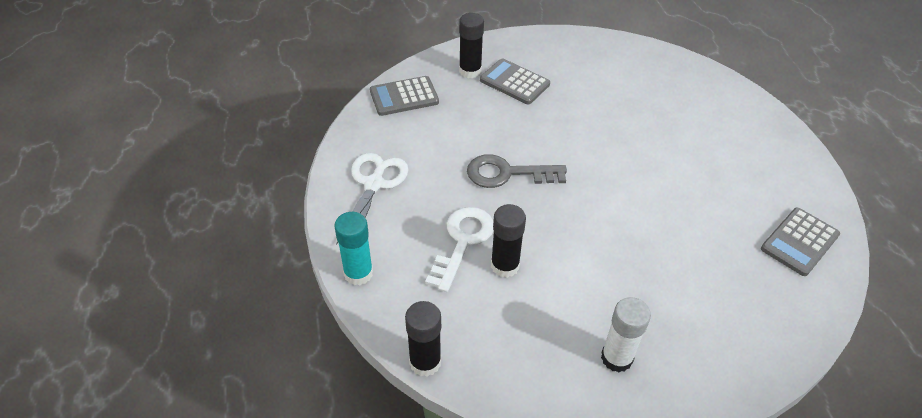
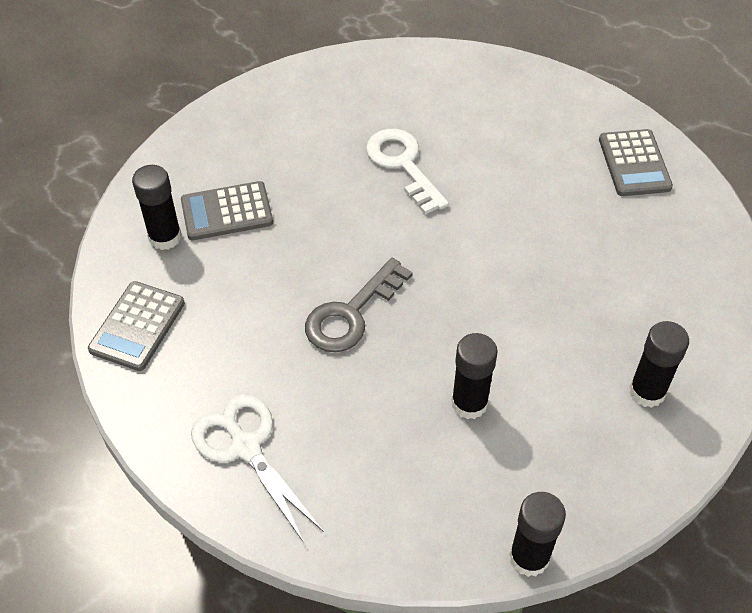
camera: 50 degrees left, 5 degrees up
turquoise glue stick [334,212,373,285] -> none
white key [425,207,494,292] -> white key moved to [366,129,449,214]
white glue stick [601,297,651,372] -> black glue stick [629,321,689,408]

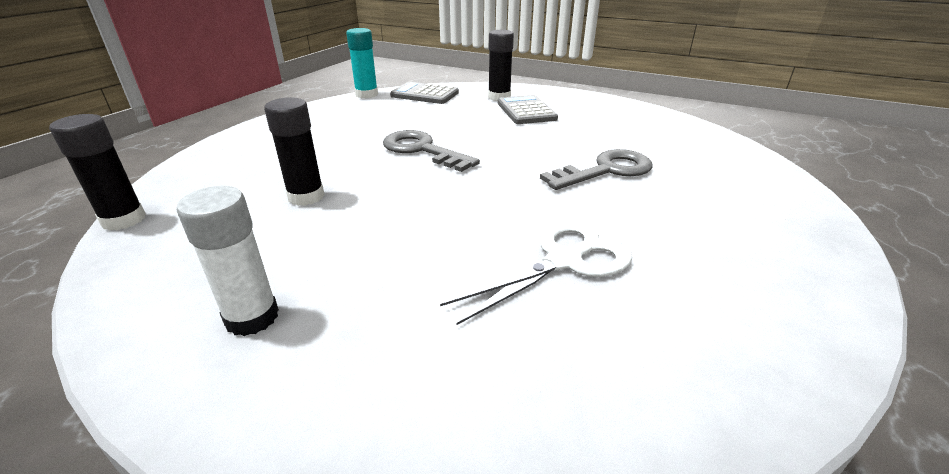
camera: 90 degrees right, 20 degrees down
white scissors [191,394,324,543] -> white scissors moved to [440,221,632,325]
white key [366,129,449,214] -> grey key [540,149,652,190]
grey calculator [599,129,673,196] -> none
black glue stick [629,321,689,408] -> white glue stick [177,186,279,336]
none -> turquoise glue stick [346,28,378,98]

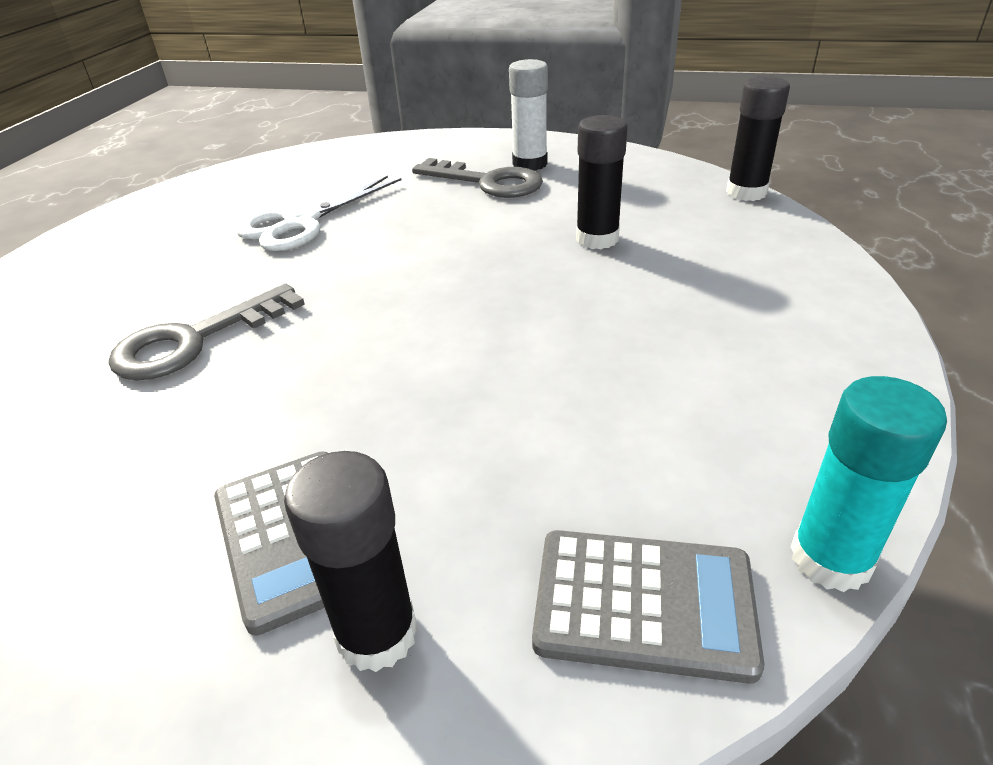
camera: 170 degrees right, 5 degrees up
grey key [383,130,480,172] -> grey key moved to [412,158,543,198]

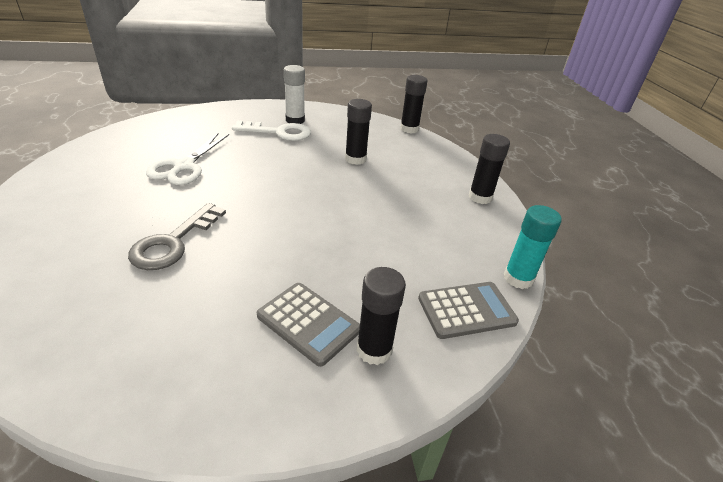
camera: 30 degrees left, 0 degrees up
grey key [412,158,543,198] -> white key [232,120,311,141]
none -> black glue stick [469,134,510,204]

